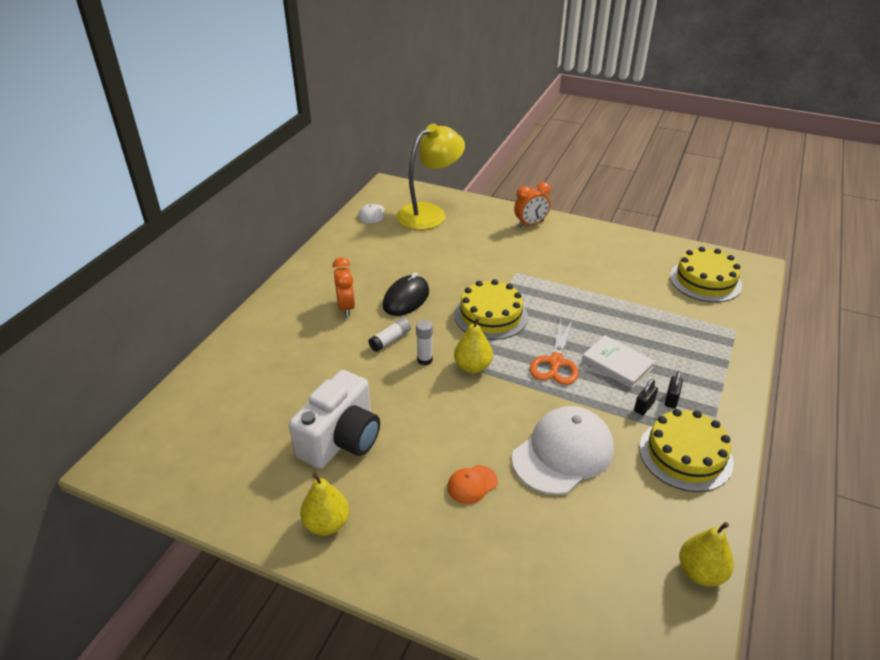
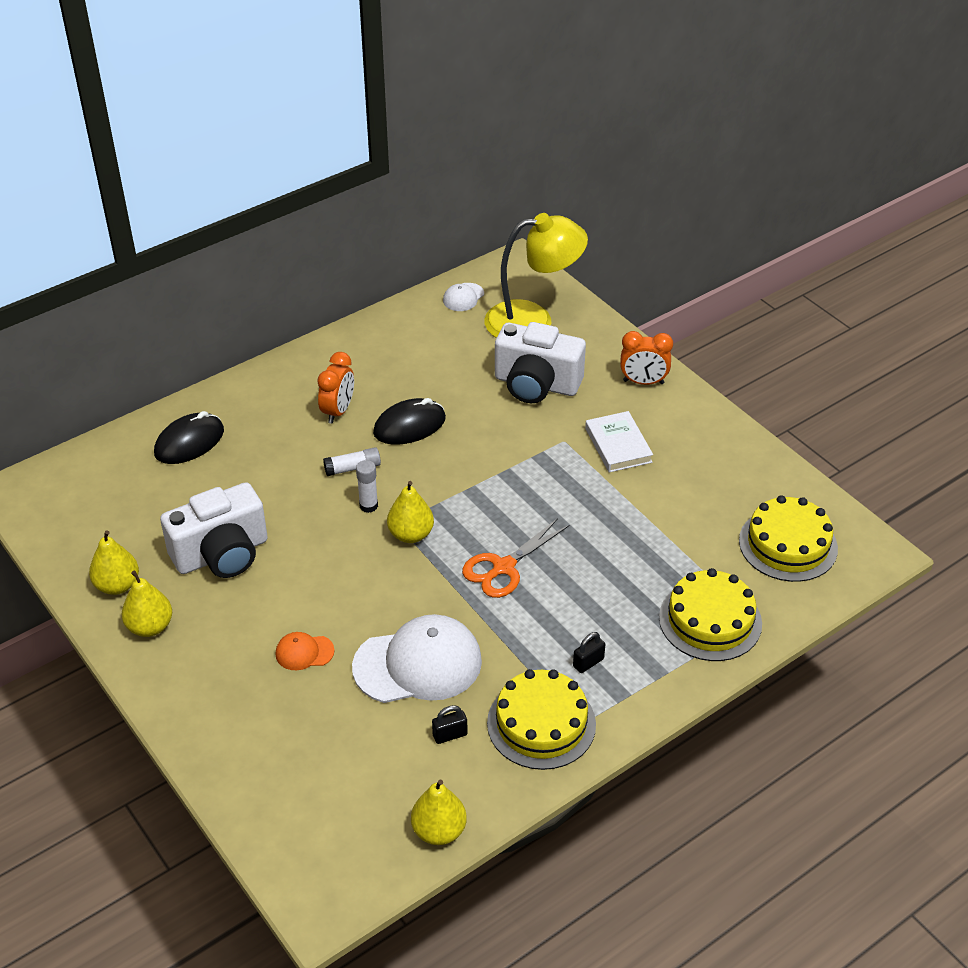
camera: 30 degrees right, 5 degrees up
yellow cake [454,279,528,340] -> yellow cake moved to [659,568,762,661]
white book [582,335,655,389] -> white book moved to [585,411,653,473]
black padlock [634,379,658,415] -> black padlock moved to [432,705,467,744]
none -> yellow pear [89,530,139,595]
none -> black mouse [154,411,224,464]
none -> white camera [495,322,586,403]

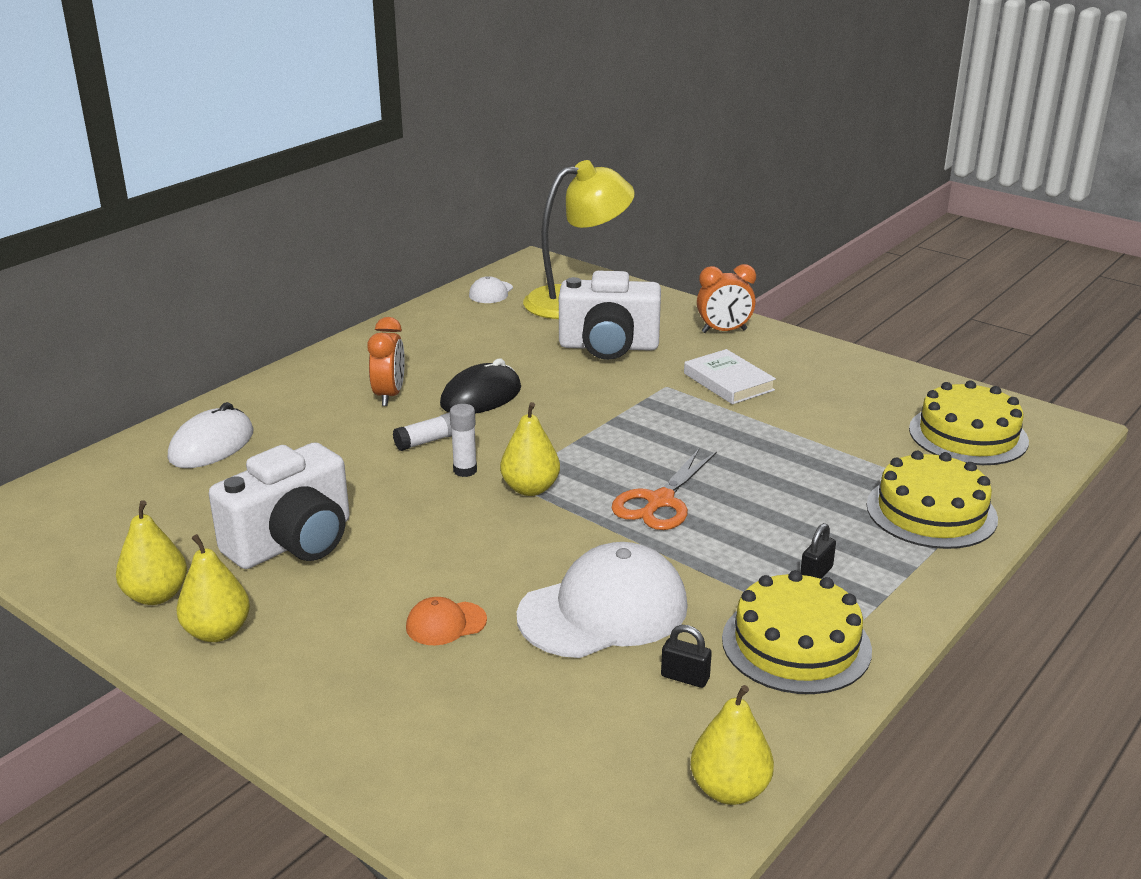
camera: 15 degrees left, 15 degrees down
black mouse [154,411,224,464] -> white mouse [168,402,254,468]
black padlock [432,705,467,744] -> black padlock turned 60 degrees clockwise [661,625,712,688]

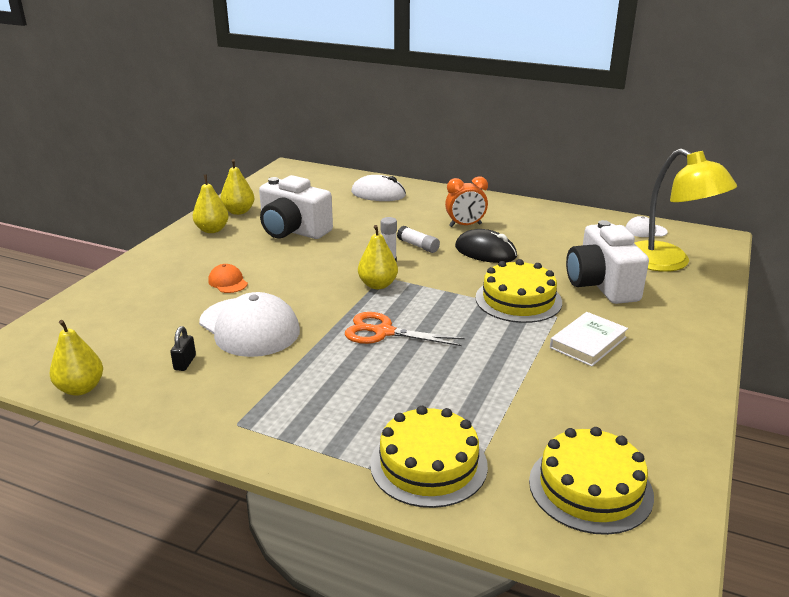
camera: 75 degrees right, 0 degrees up
orange clock [697,264,756,333] -> none
yellow cake [722,570,872,694] -> yellow cake moved to [475,259,562,323]
black padlock [800,523,836,579] -> none

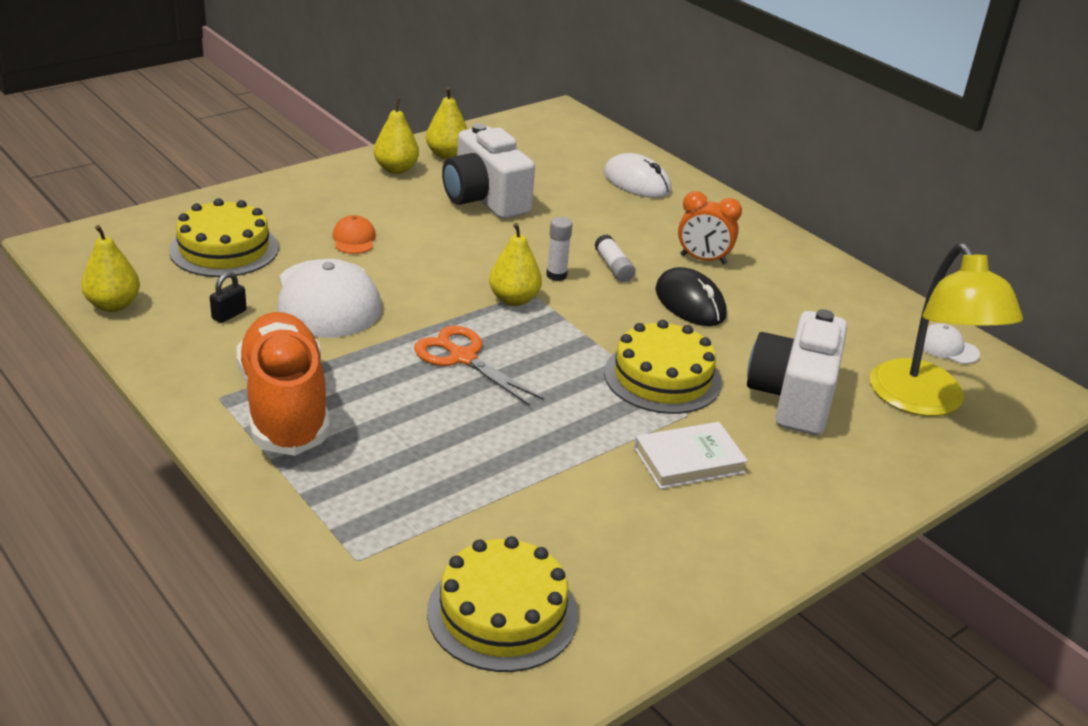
camera: 25 degrees right, 5 degrees up
yellow cake [370,406,488,508] -> yellow cake moved to [169,198,278,277]
none -> orange shoe [236,312,330,456]

